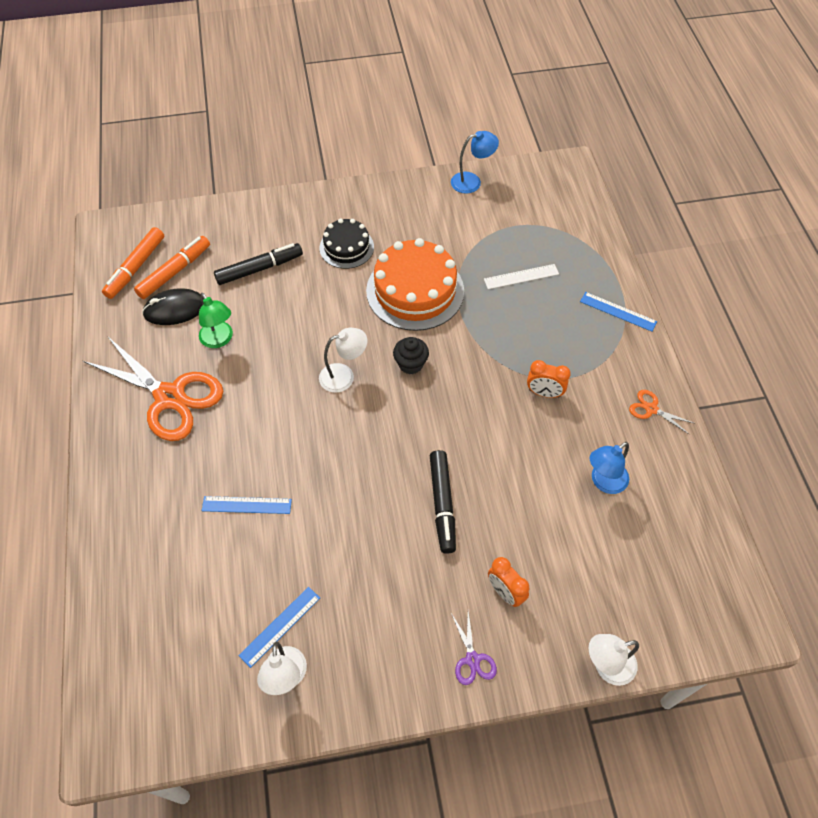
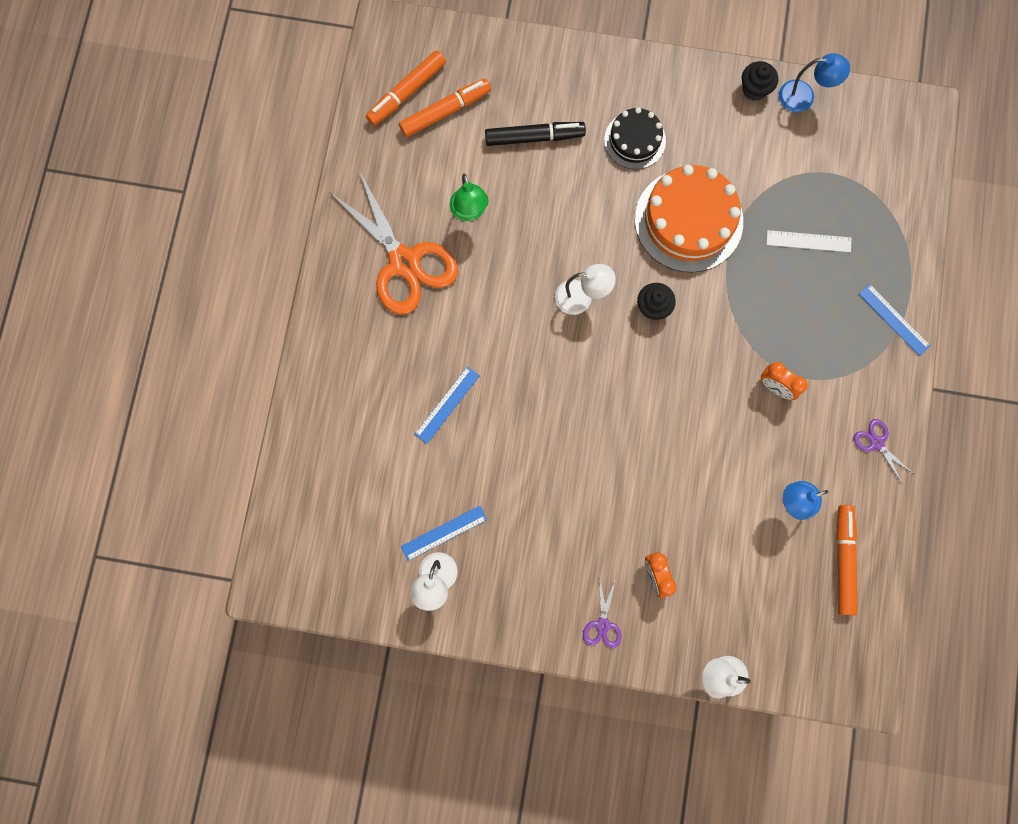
camera: 20 degrees right, 20 degrees up
black mouse [142,289,202,325] -> none
blue ruler [202,496,292,514] -> blue ruler turned 75 degrees counterclockwise [414,366,480,444]
black marker [430,450,456,554] -> none
orange scissors [629,390,696,435] -> purple scissors [854,419,914,483]
none -> black cupcake [742,61,778,101]
none -> orange marker [836,505,858,615]

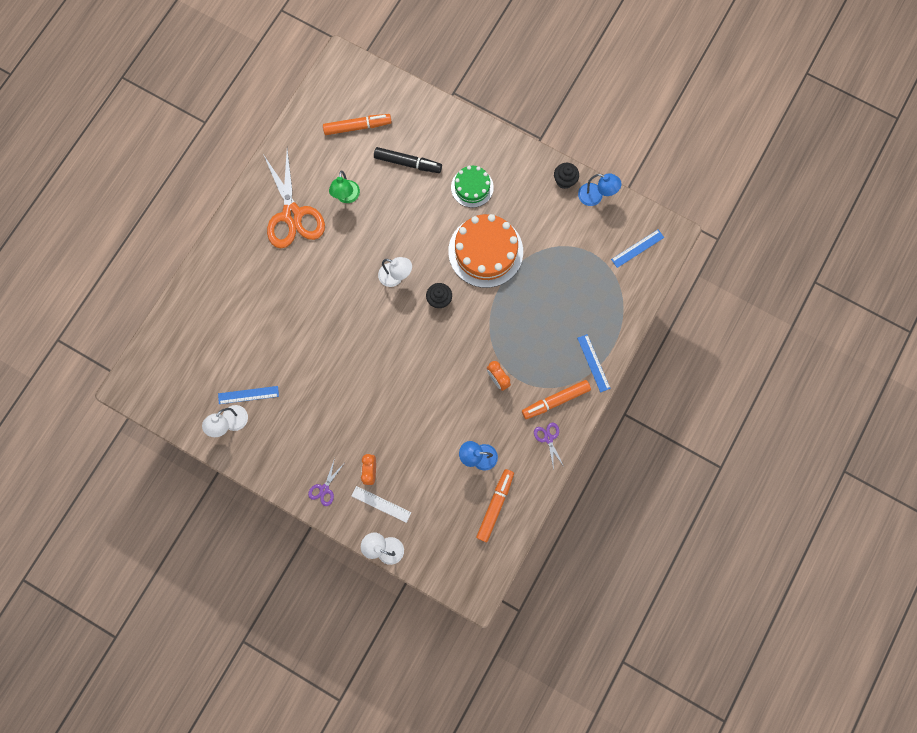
camera: 20 degrees right, 0 degrees up
orange marker [366,50,446,126] -> orange marker moved to [522,380,591,419]
blue ruler [414,366,480,444] -> blue ruler moved to [611,229,664,268]
black cake [604,107,666,169] -> green cake [451,166,494,208]
white ruler [766,230,851,252] -> white ruler moved to [352,486,411,523]

